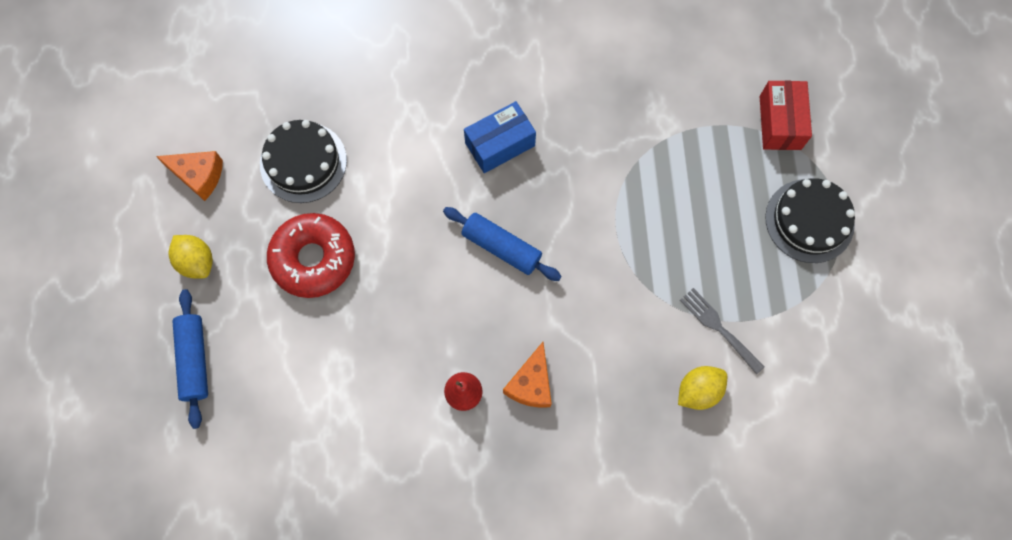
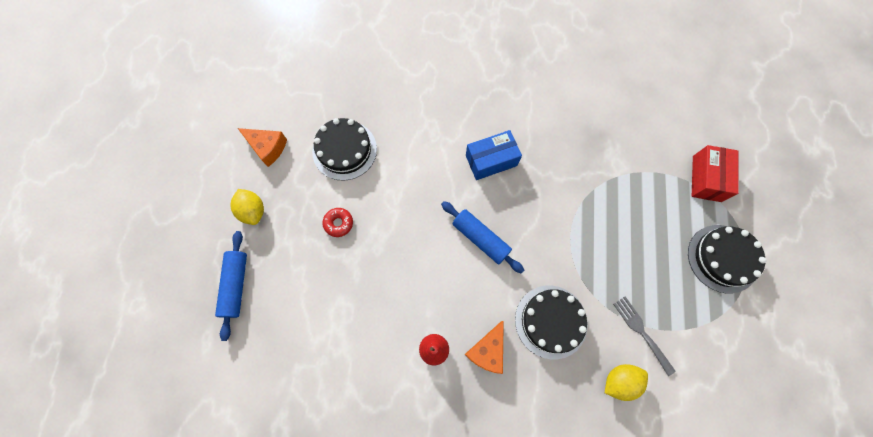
camera: 10 degrees right, 0 degrees up
red donut [267,213,355,298] -> red donut [322,208,353,237], size x0.46
none -> black cake [515,286,588,359]

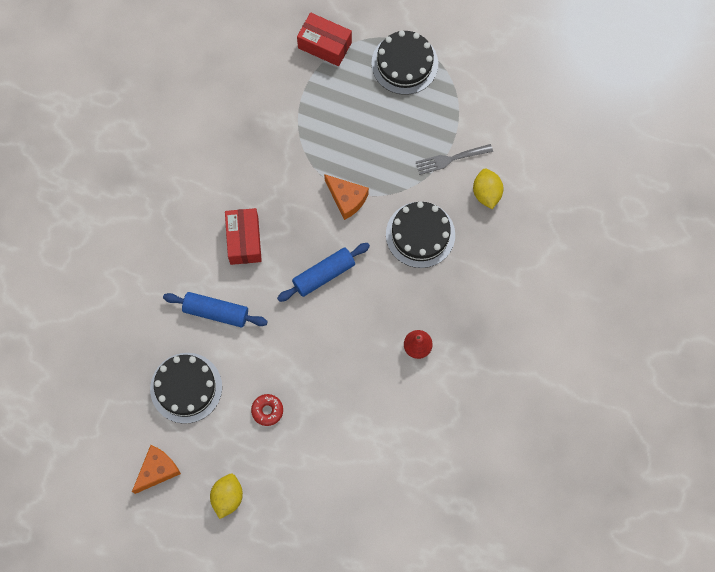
camera: 75 degrees left, 0 degrees up
blue rolling pin [215,231,247,341] -> blue rolling pin moved to [163,292,268,328]
yellow lemon [230,189,264,225] -> yellow lemon turned 60 degrees counterclockwise [210,474,243,519]
orange cheese [465,321,504,374] -> orange cheese moved to [324,174,369,220]
blue box [466,130,522,180] -> red box [225,208,262,265]

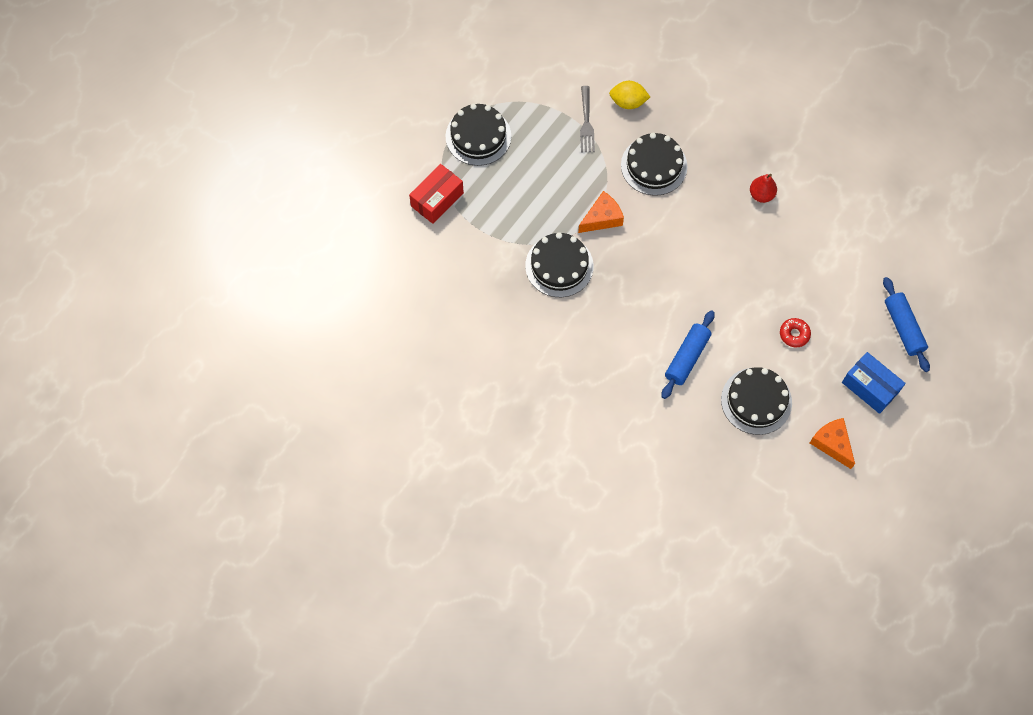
camera: 75 degrees left, 5 degrees down
yellow lemon [210,474,243,519] -> blue box [842,352,906,414]
red box [225,208,262,265] -> none
blue rolling pin [277,243,370,302] -> blue rolling pin moved to [883,277,930,372]
none -> black cake [525,232,594,297]

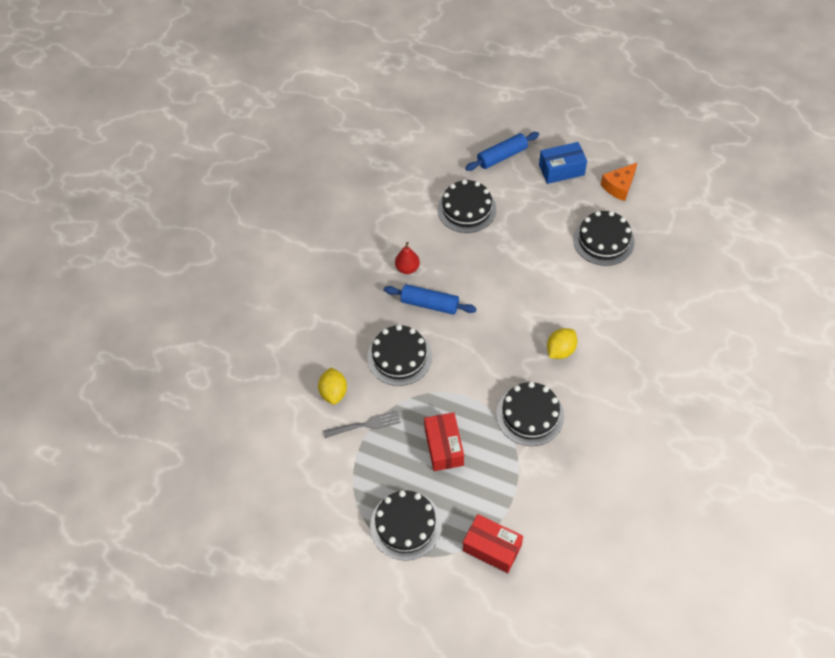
camera: 100 degrees left, 10 degrees down
orange cheese [578,191,624,233] -> none
blue rolling pin [661,310,715,399] -> blue rolling pin moved to [384,284,477,315]
red donut [780,318,811,347] -> none
blue box [842,352,906,414] -> blue box turned 45 degrees clockwise [539,142,587,184]
none -> red box [424,412,464,471]
none -> black cake [438,179,496,233]
none -> yellow lemon [547,328,577,359]

